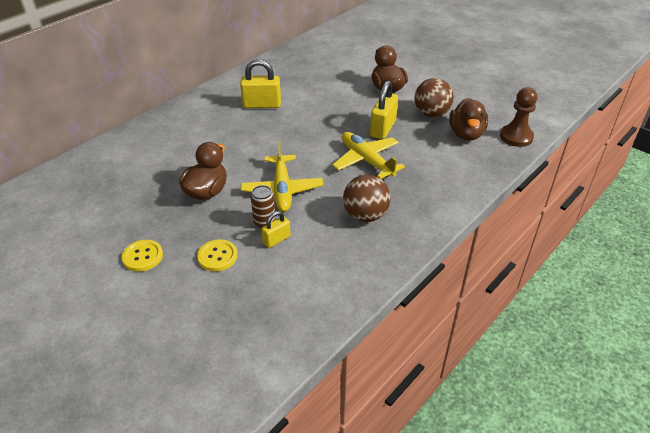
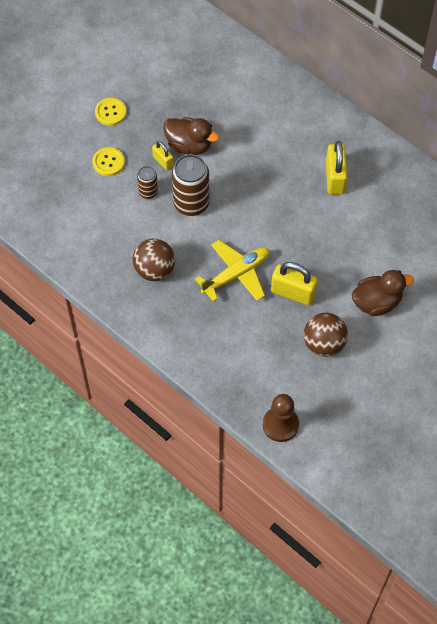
camera: 90 degrees right, 20 degrees up
yellow plane [241,141,323,212] -> brown can [172,154,209,216]
yellow padlock [261,211,291,248] -> yellow padlock moved to [152,141,174,170]
brown duck [449,98,488,141] -> none

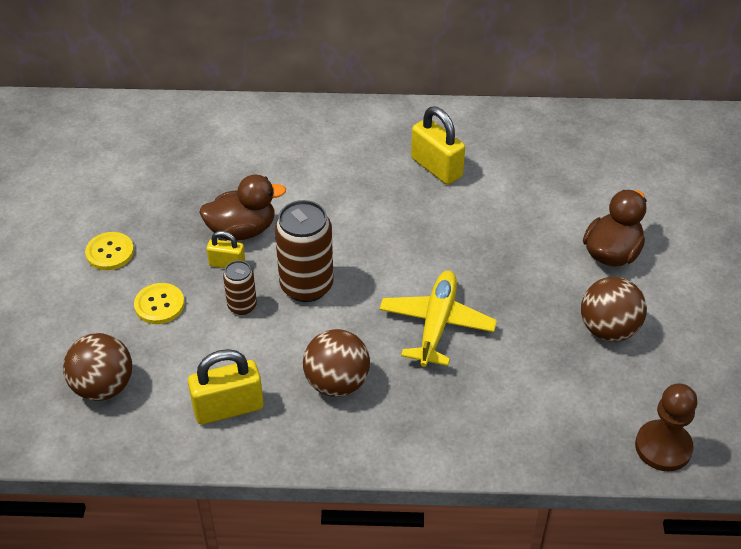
camera: 40 degrees left, 15 degrees down
yellow padlock [271,262,318,305] -> yellow padlock moved to [188,349,264,424]
none -> brown ball [63,333,133,401]

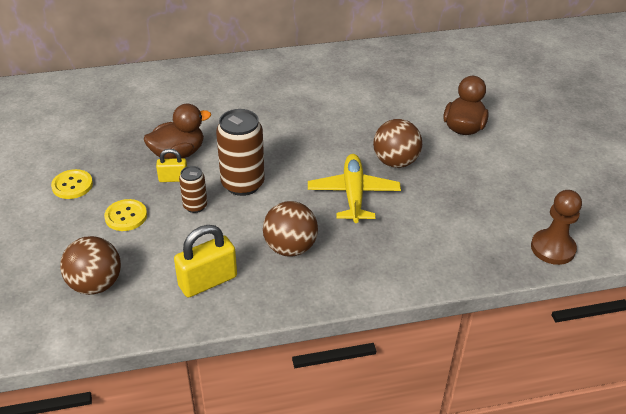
camera: 15 degrees left, 5 degrees down
yellow padlock [411,106,465,185] -> none
brown ball [581,277,647,341] -> brown ball moved to [373,119,422,168]

